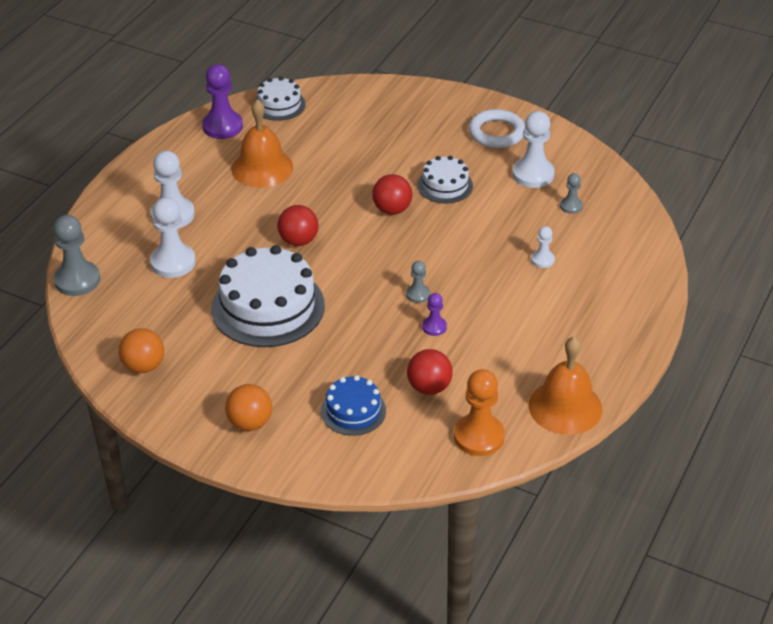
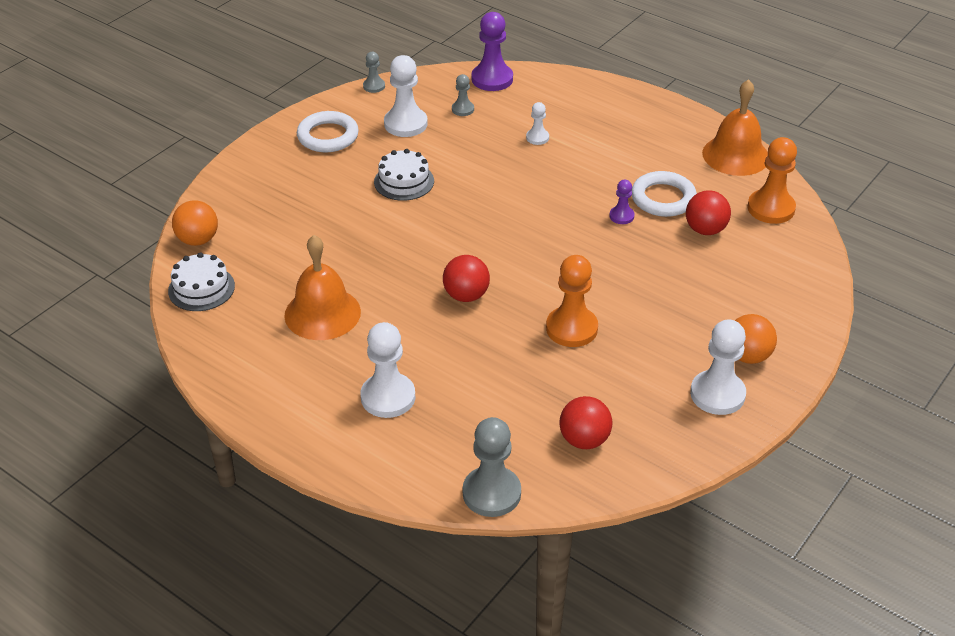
camera: 80 degrees left, 0 degrees up
orange ball [119,328,164,373] -> orange ball moved to [172,200,218,246]
white pawn [150,197,196,278] -> white pawn moved to [690,319,746,415]
purple pawn [202,64,243,139] -> purple pawn moved to [472,12,513,91]
white cake [211,245,325,347] -> orange pawn [546,255,598,347]
blue cake [321,375,386,436] -> none
red ball [372,174,413,215] -> red ball moved to [559,396,612,449]
grey pawn [406,261,430,303] -> grey pawn moved to [363,52,385,93]
none -> white ring [631,171,697,217]

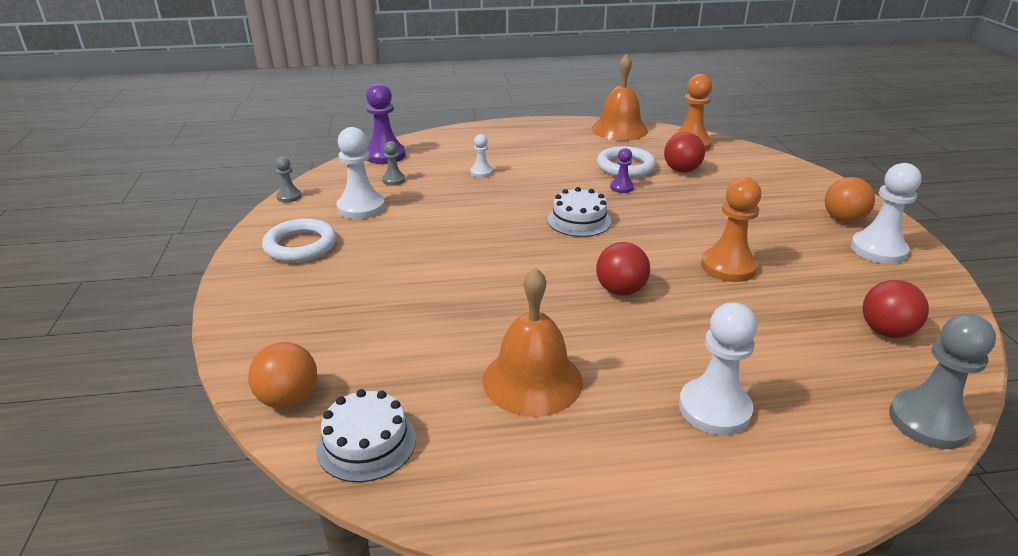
camera: 45 degrees left, 10 degrees down
white cake [374,149,434,201] -> white cake moved to [547,187,611,237]

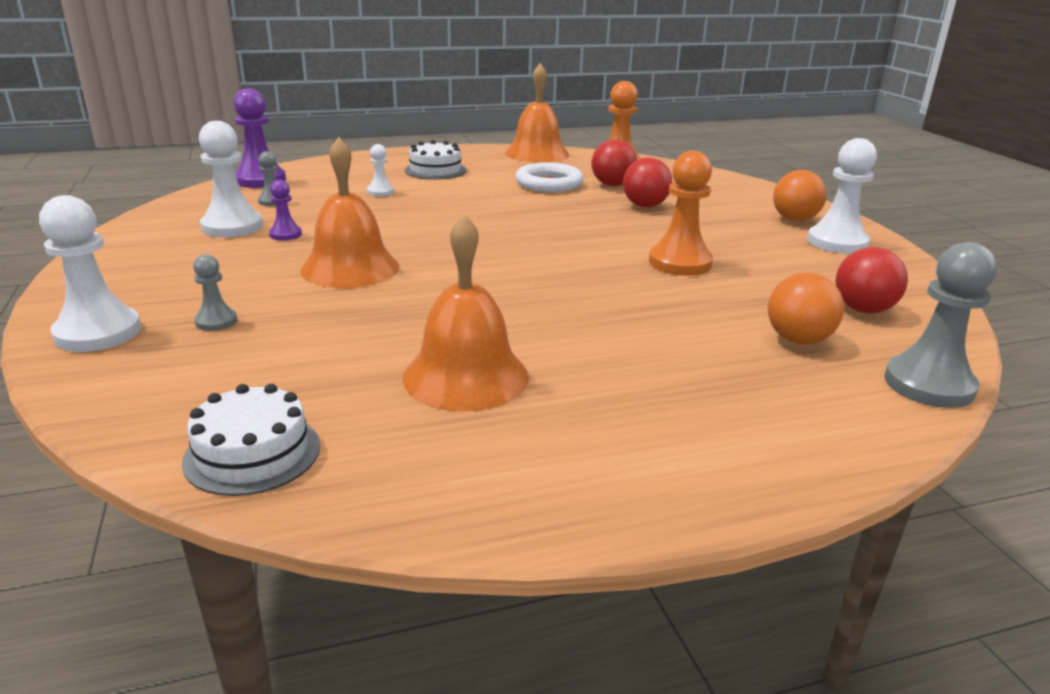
camera: 10 degrees left, 5 degrees down
orange ball [248,342,317,409] -> orange ball moved to [768,272,844,344]
white ring [262,218,337,263] -> none
grey pawn [275,157,302,202] -> grey pawn moved to [193,254,237,331]
white cake [547,187,611,237] -> white cake moved to [405,140,466,180]
red ball [596,242,650,296] -> red ball moved to [623,157,672,207]
purple pawn [610,148,634,193] -> purple pawn moved to [269,180,302,241]
white pawn [679,302,757,435] -> white pawn moved to [39,195,141,352]
none -> orange bell [300,137,399,288]

